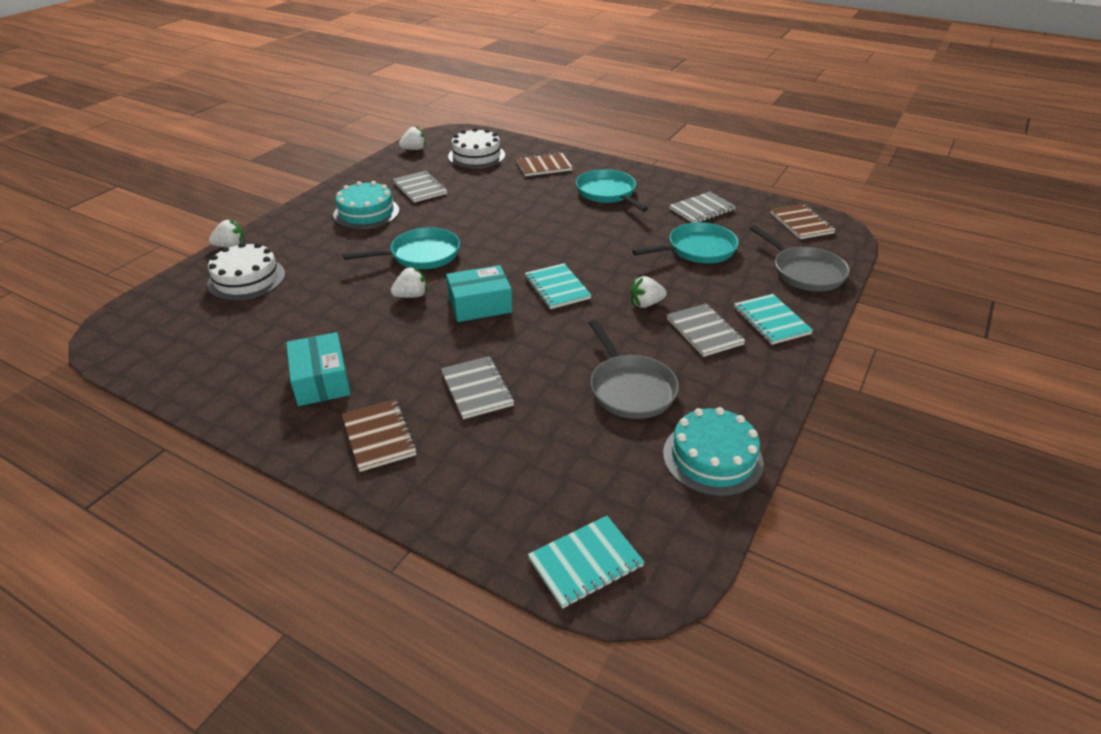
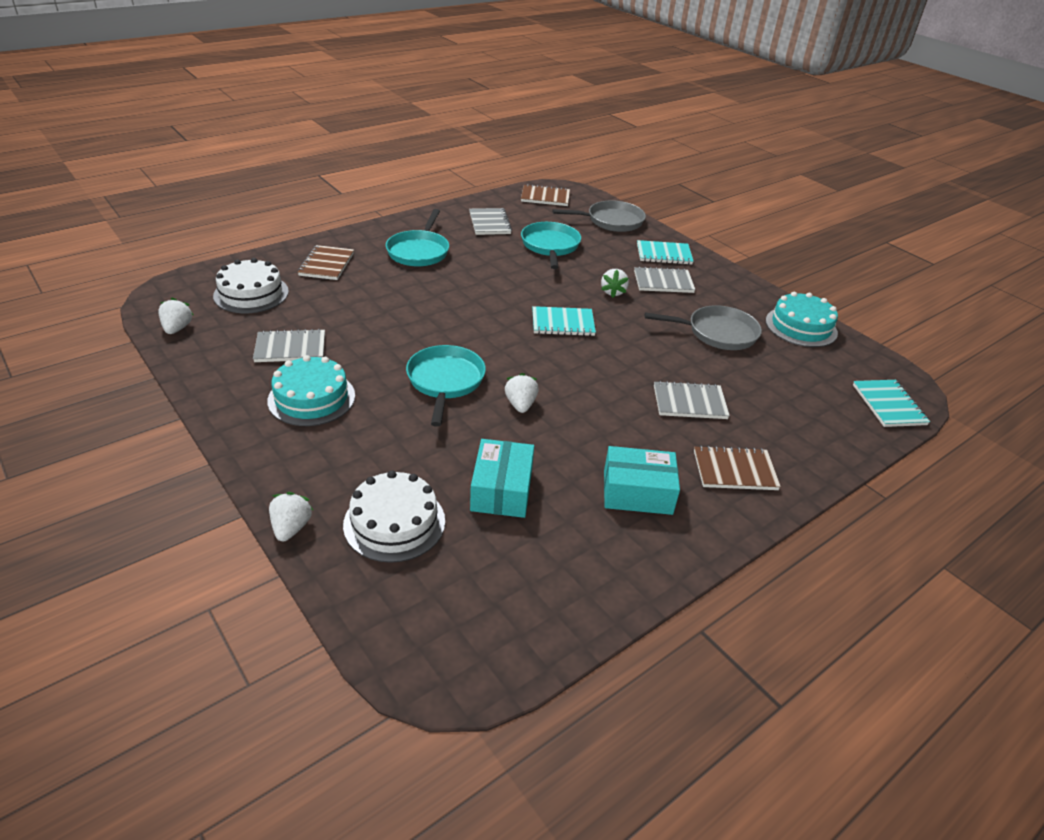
camera: 70 degrees left, 0 degrees up
turquoise box [446,265,512,322] -> turquoise box moved to [470,439,534,518]
turquoise pan [576,169,648,212] -> turquoise pan turned 75 degrees counterclockwise [386,209,449,266]

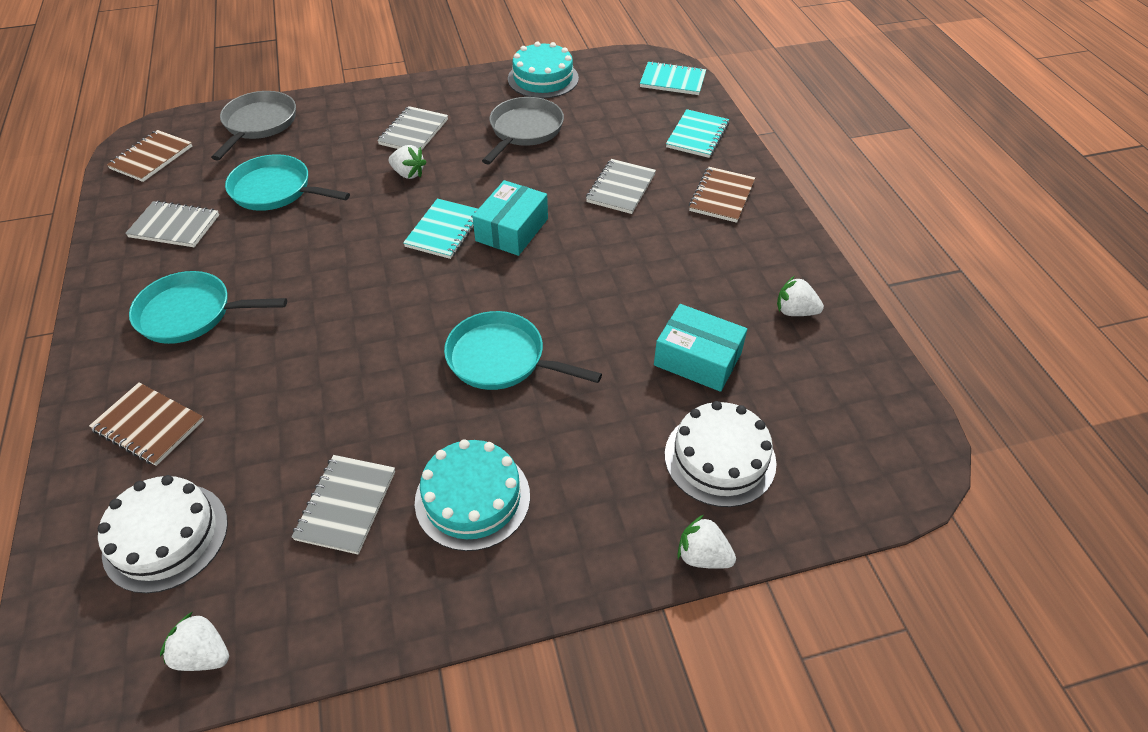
camera: 65 degrees left, 10 degrees up
turquoise pan [386,209,449,266] -> turquoise pan turned 150 degrees clockwise [129,271,287,344]
white strawberry [505,373,539,413] -> white strawberry moved to [777,276,824,316]
turquoise box [604,446,680,515] -> turquoise box moved to [472,180,548,256]
turquoise notebook [637,240,694,265] -> turquoise notebook moved to [666,109,729,158]

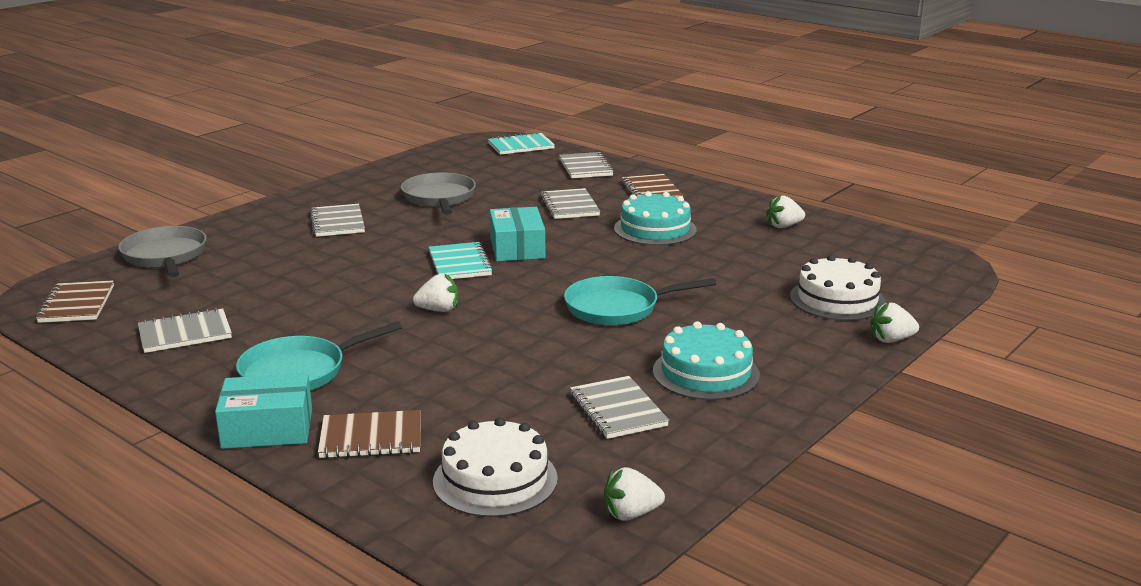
camera: 35 degrees left, 25 degrees down
turquoise pan [225,154,350,211] -> none
white strawberry [389,145,426,179] -> white strawberry moved to [413,273,458,312]
turquoise cake [508,41,579,98] -> turquoise cake moved to [614,191,697,246]
turquoise box [654,304,747,392] -> turquoise box moved to [215,373,312,449]
turquoise notebook [666,109,729,158] -> grey notebook [559,152,614,178]

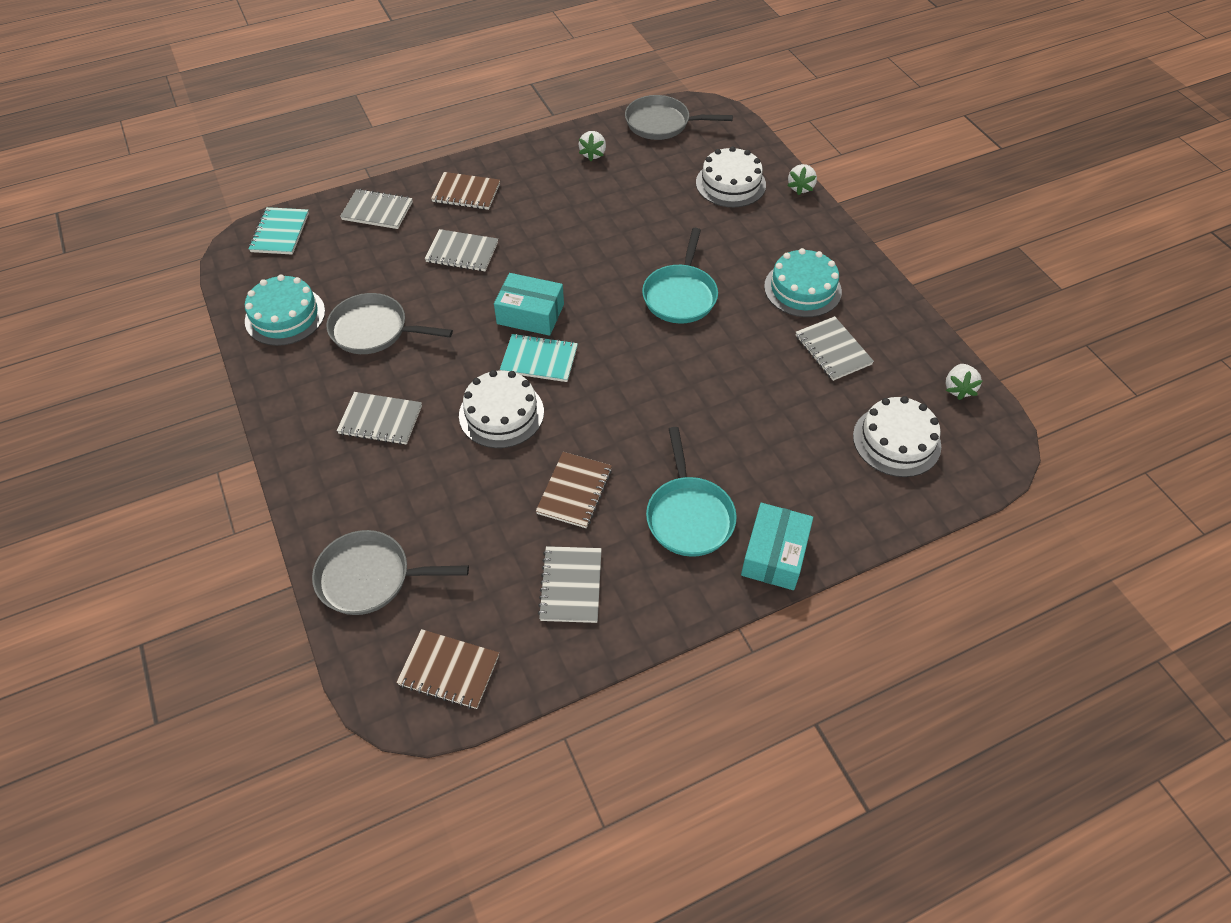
camera: 65 degrees left, 30 degrees up
brown notebook [318,410,421,458] -> brown notebook moved to [536,452,612,528]
white strawberry [413,273,458,312] -> none
grey notebook [570,376,669,439] -> grey notebook turned 60 degrees clockwise [796,316,874,381]
turquoise cake [614,191,697,246] -> turquoise cake moved to [245,275,325,346]
none -> white cake [459,370,544,448]
none -> grey pan [625,95,733,140]

